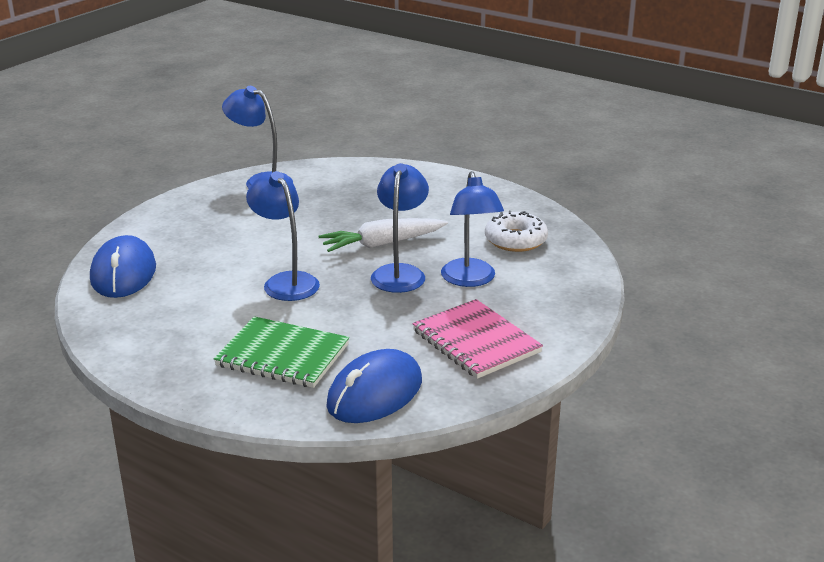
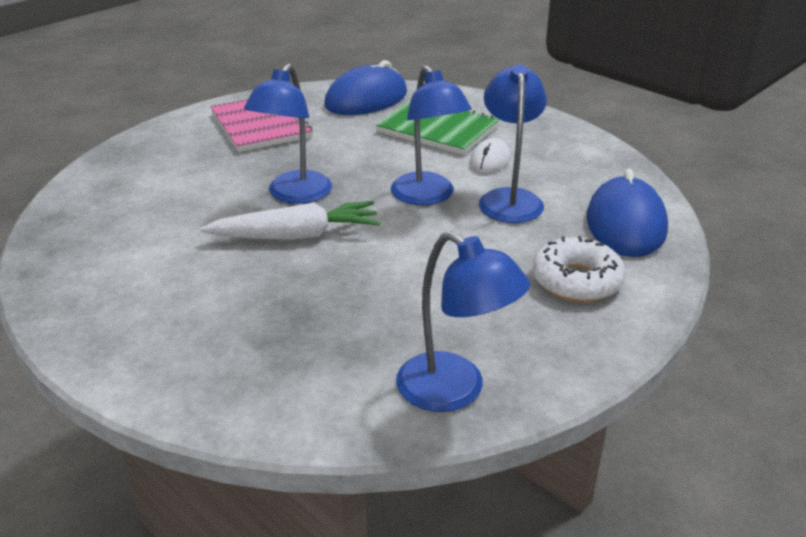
camera: 170 degrees left, 5 degrees up
blue lamp [441,171,504,287] -> blue lamp moved to [479,64,547,223]
white donut [485,211,548,252] -> white donut moved to [533,236,626,302]
none -> white mouse [470,138,511,173]

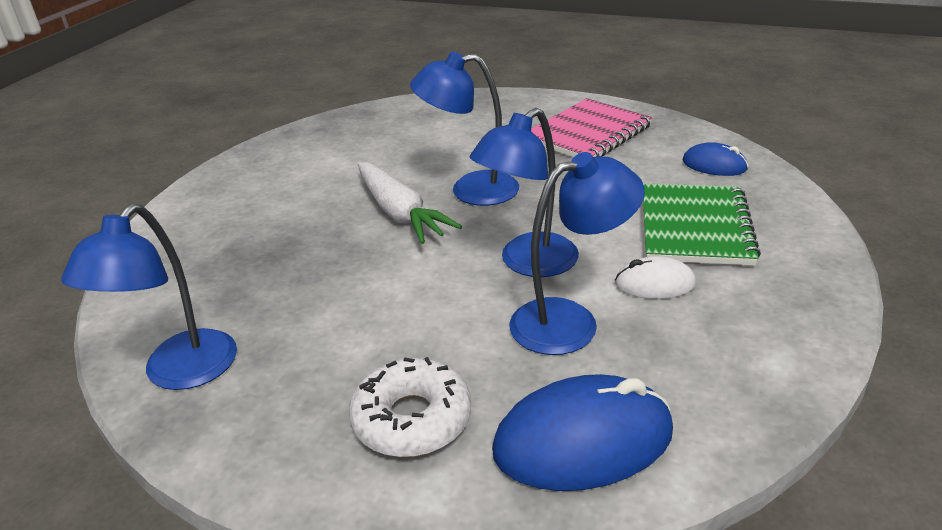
camera: 70 degrees right, 0 degrees up
blue mouse [324,60,407,115] -> blue mouse [683,142,749,176], size x0.54

